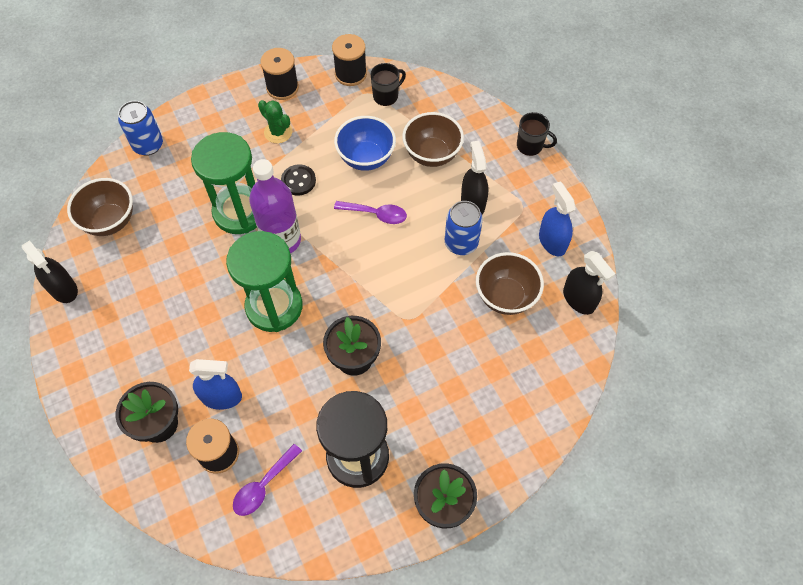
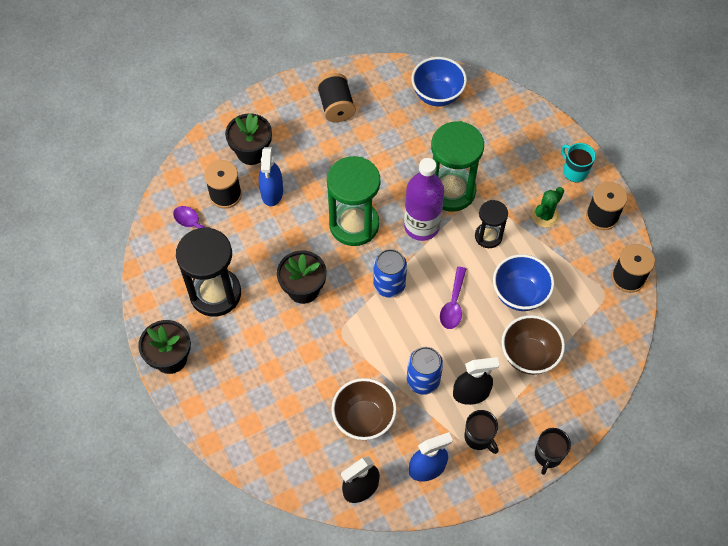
camera: 90 degrees right, 0 degrees up
black spray bottle [22,240,78,303] -> none
brown bowl [67,178,133,236] -> blue bowl [411,57,467,106]
blue can [118,101,163,156] -> blue can moved to [373,249,407,298]
black button [281,164,316,195] -> black hourglass [475,200,508,248]
black mug [371,63,406,106] -> black mug moved to [464,410,498,454]
none -> black spool [317,73,356,123]
none -> turquoise mug [561,143,596,182]

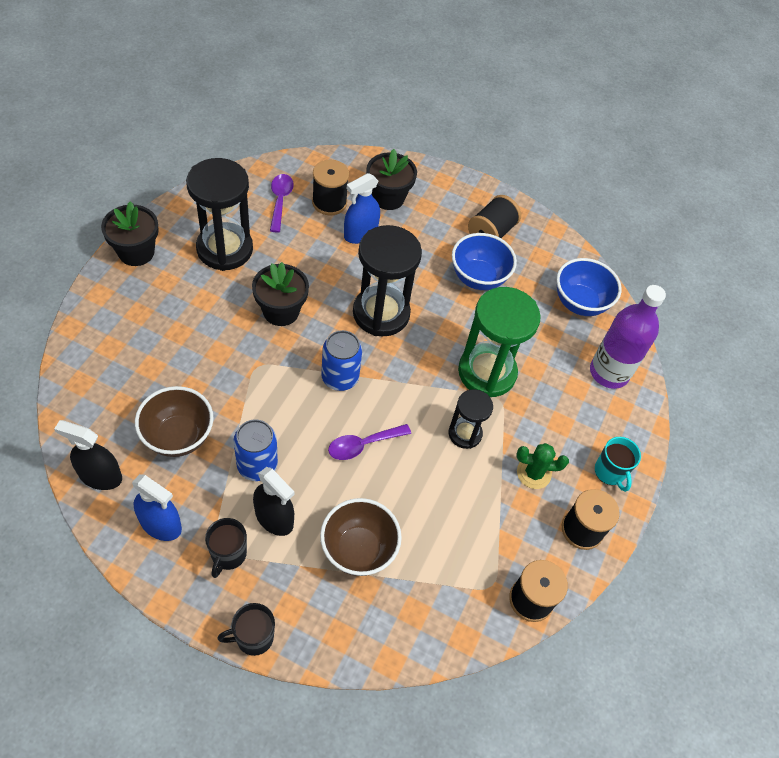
camera: 45 degrees right, 5 degrees down
green hourglass [327,156,380,246] -> black hourglass [353,225,422,336]
purple bottle [404,158,444,241] -> purple bottle moved to [590,285,666,389]
blue bowl [493,254,554,311] -> blue bowl moved to [452,233,517,290]
turquoise mug [561,143,596,182] -> turquoise mug turned 150 degrees clockwise [595,437,641,492]

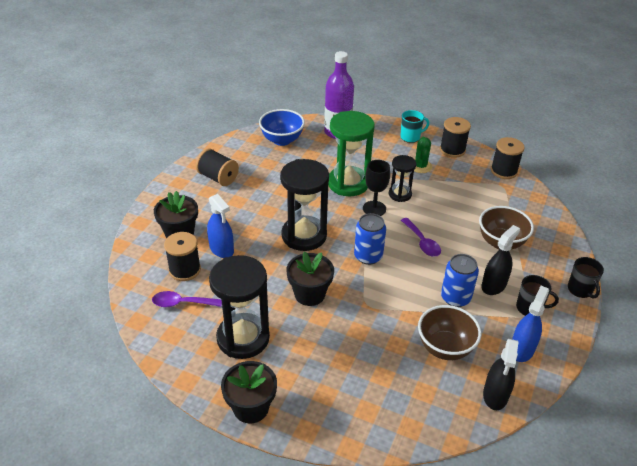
camera: 85 degrees left, 15 degrees down
blue bowl [452,233,517,290] -> none
none -> black goblet [363,160,390,216]

